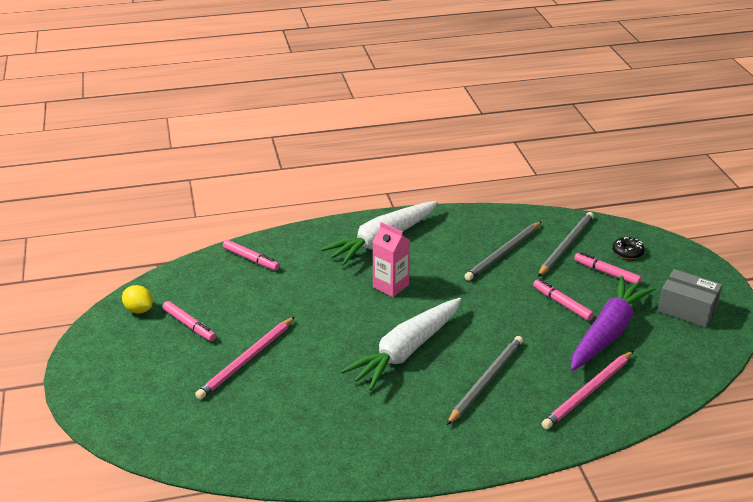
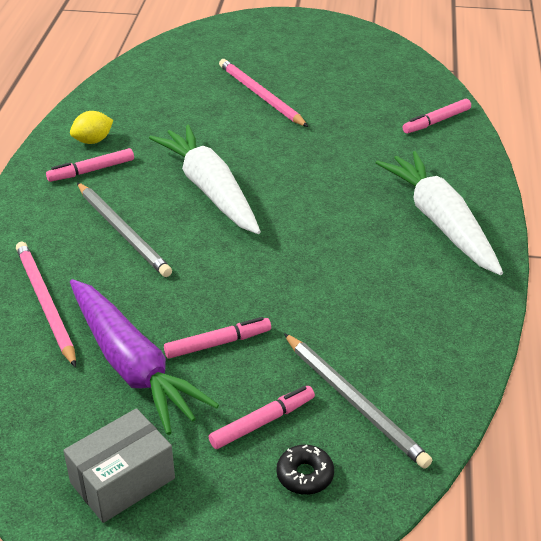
camera: 110 degrees right, 5 degrees up
yellow lemon [122,285,153,314] -> yellow lemon moved to [70,111,113,144]
pink marker [163,301,216,341] -> pink marker moved to [46,148,134,182]
pink carton [373,222,410,297] -> none
grey pencil [464,221,542,281] -> none

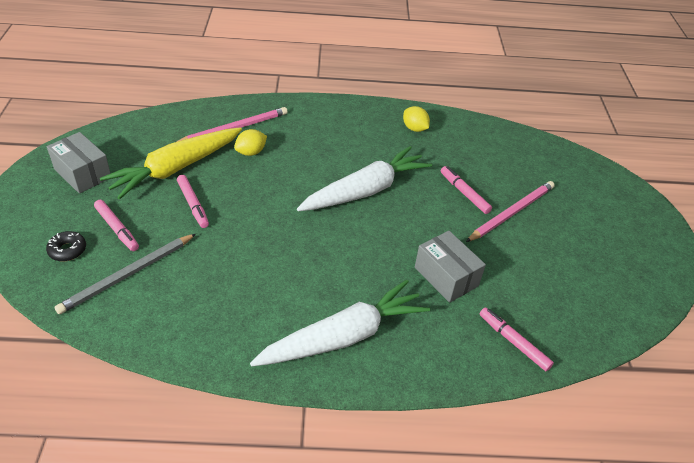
camera: 80 degrees right, 5 degrees up
pink marker [46,148,134,182] -> pink marker moved to [441,166,492,214]
purple carrot [70,279,219,435] -> yellow carrot [100,127,242,200]
grey pencil [77,182,172,277] -> none
none -> yellow lemon [234,129,267,156]
none -> grey box [415,231,486,303]

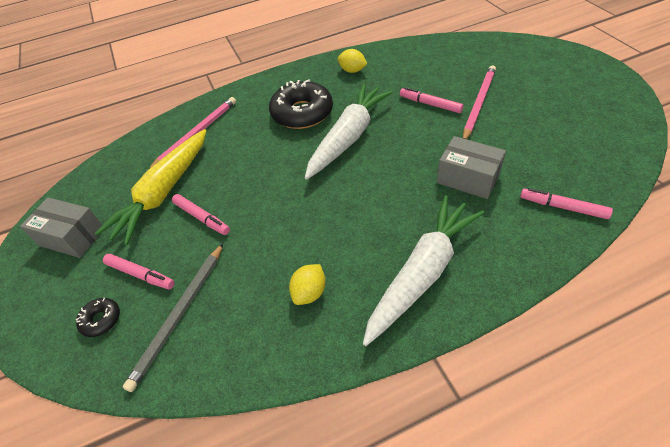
camera: 15 degrees left, 5 degrees up
yellow lemon [234,129,267,156] -> yellow lemon moved to [289,264,326,305]
none -> black donut [269,79,333,129]

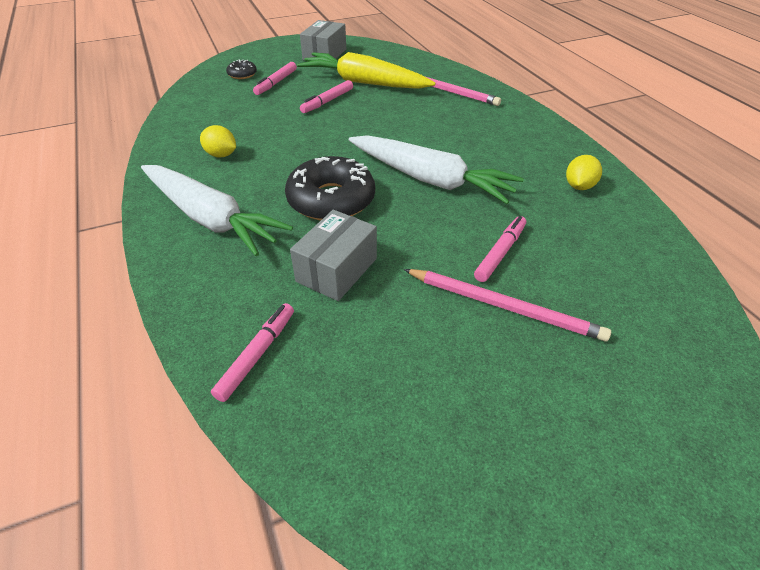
camera: 85 degrees right, 5 degrees down
grey pencil [123,243,223,392] -> none
black donut [269,79,333,129] -> black donut moved to [285,156,375,221]

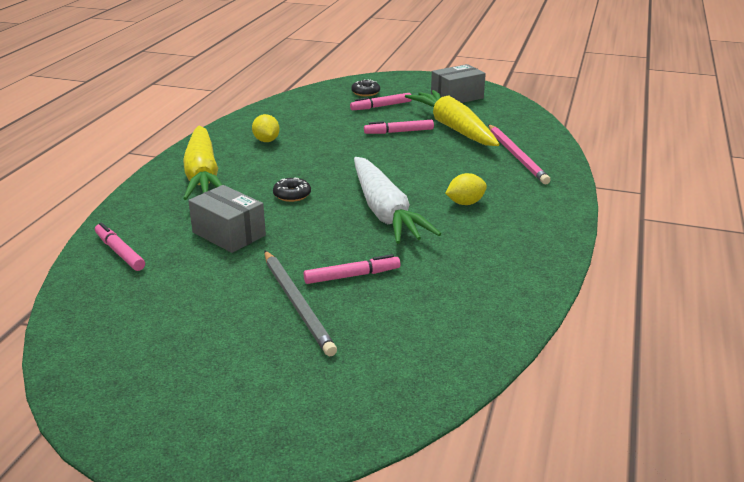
camera: 40 degrees right, 15 degrees down
white carrot [141,165,293,256] -> yellow carrot [183,126,222,200]
pink marker [211,303,294,402] -> pink marker turned 105 degrees counterclockwise [95,222,145,271]
black donut [285,156,375,221] -> black donut [273,177,311,202], size x0.47
grey box [290,210,377,301] -> grey box turned 60 degrees clockwise [188,185,266,253]
pink pencil [404,269,611,341] -> grey pencil [264,251,337,356]
yellow lemon [566,155,602,190] -> yellow lemon moved to [445,173,487,205]

